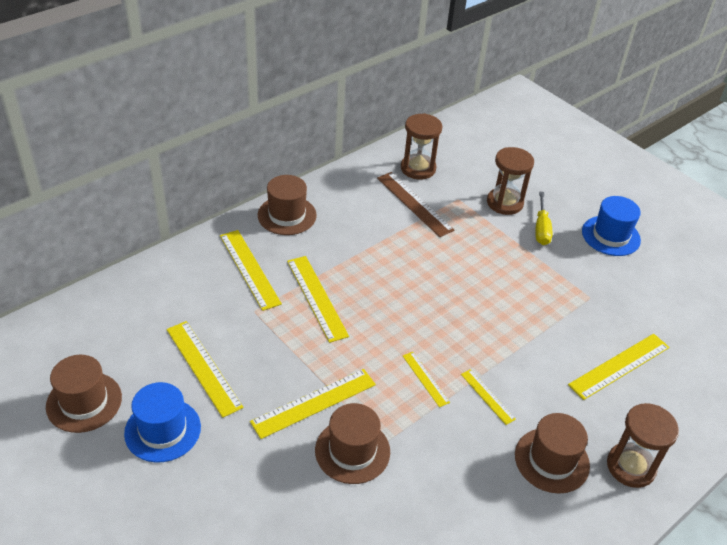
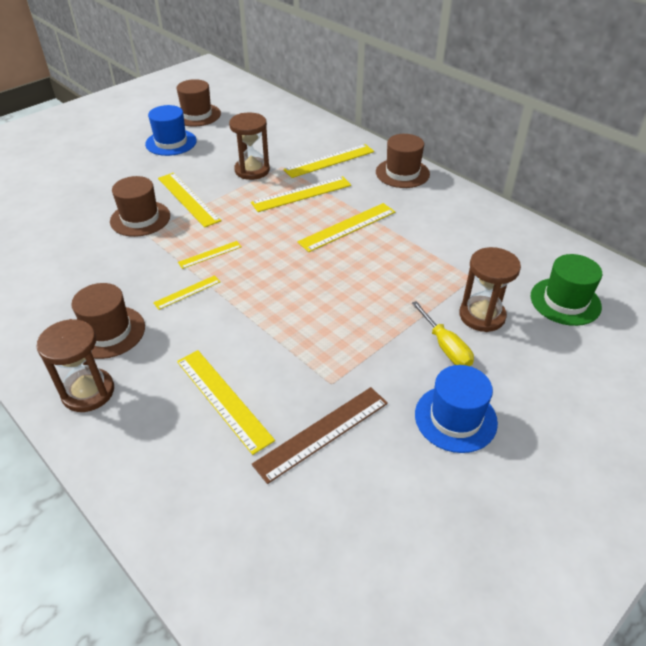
camera: 90 degrees right, 0 degrees up
yellow ruler [166,321,244,418] -> yellow ruler moved to [297,203,395,252]
brown ruler [377,172,454,237] -> brown ruler moved to [252,387,388,484]
brown hourglass [401,113,442,180] -> brown hourglass moved to [229,112,270,180]
yellow screwdriver [536,192,552,245] -> yellow screwdriver turned 120 degrees counterclockwise [411,301,474,366]
none -> green hat [531,254,602,326]

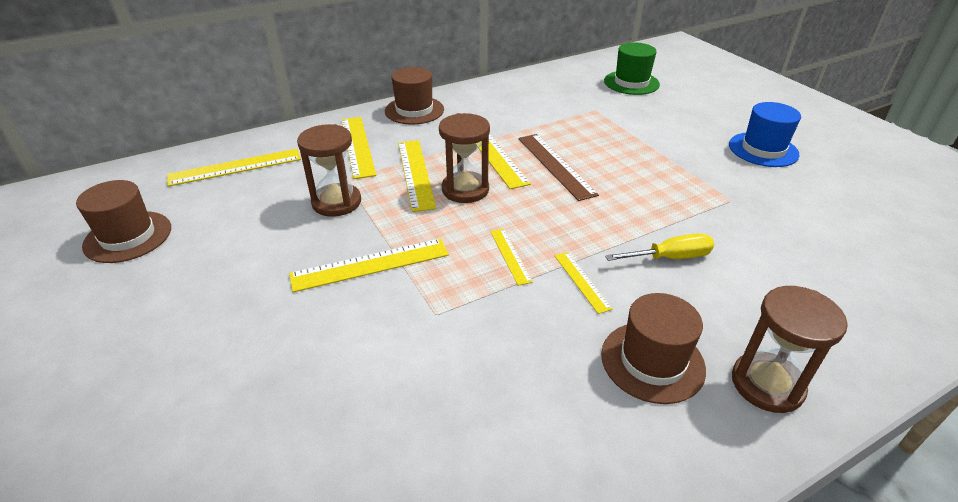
camera: 75 degrees left, 5 degrees down
brown hat [110,176,170,237] -> none
blue hat [145,105,197,156] -> none
yellow ruler [177,350,275,455] -> yellow ruler moved to [167,149,301,187]
brown ruler [252,387,388,484] -> brown ruler moved to [518,134,599,201]
yellow screwdriver [411,301,474,366] -> yellow screwdriver moved to [605,233,714,261]
brown hourglass [459,247,521,332] -> brown hourglass moved to [439,113,490,203]

